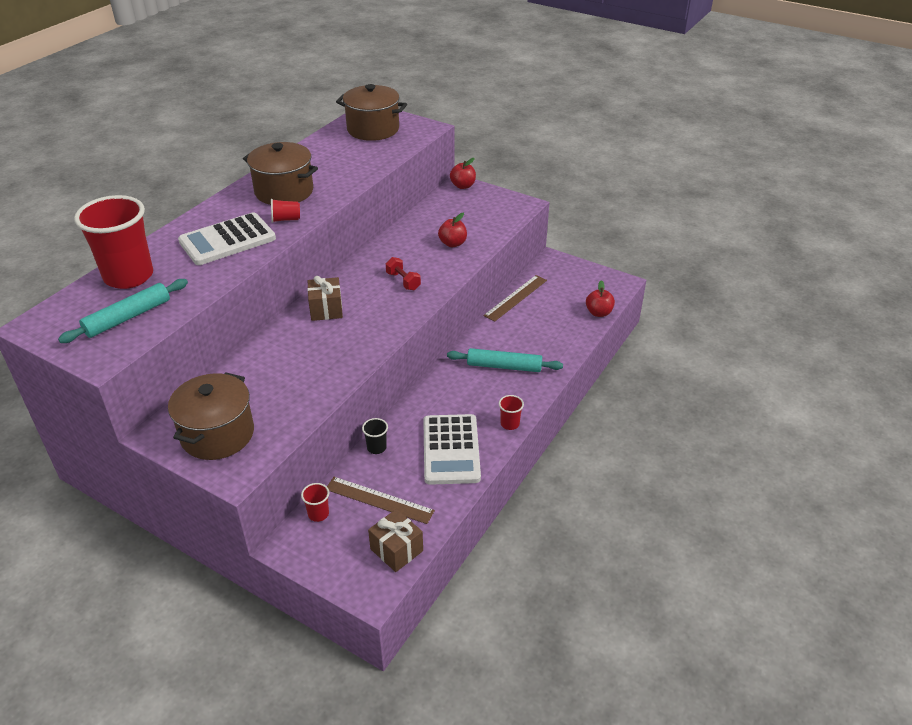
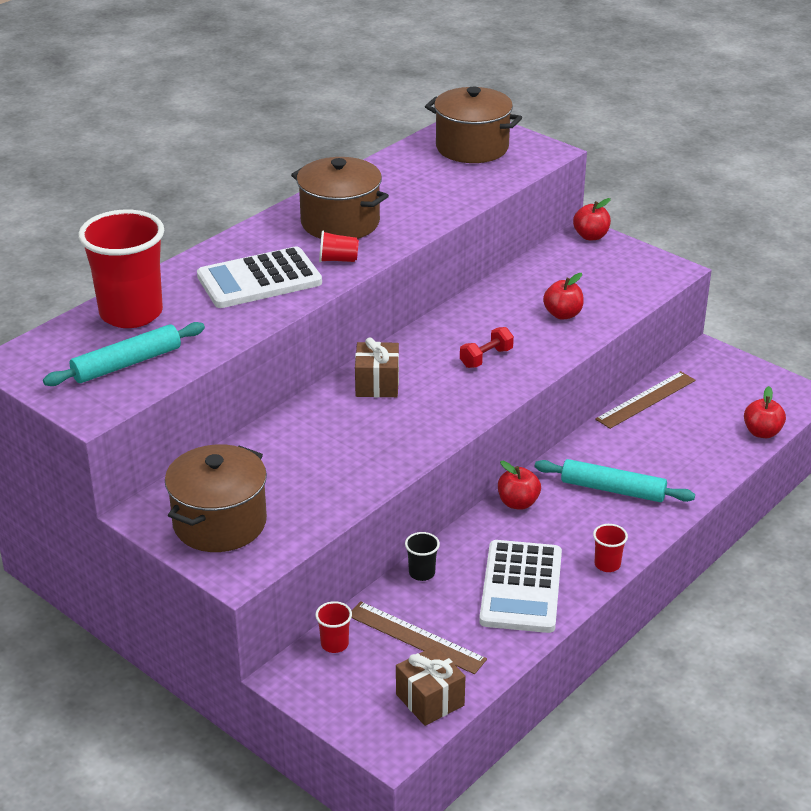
camera: 10 degrees right, 5 degrees down
red dumbbell [386,257,421,290] -> red dumbbell turned 75 degrees clockwise [460,327,514,368]
none -> red apple [498,461,541,510]

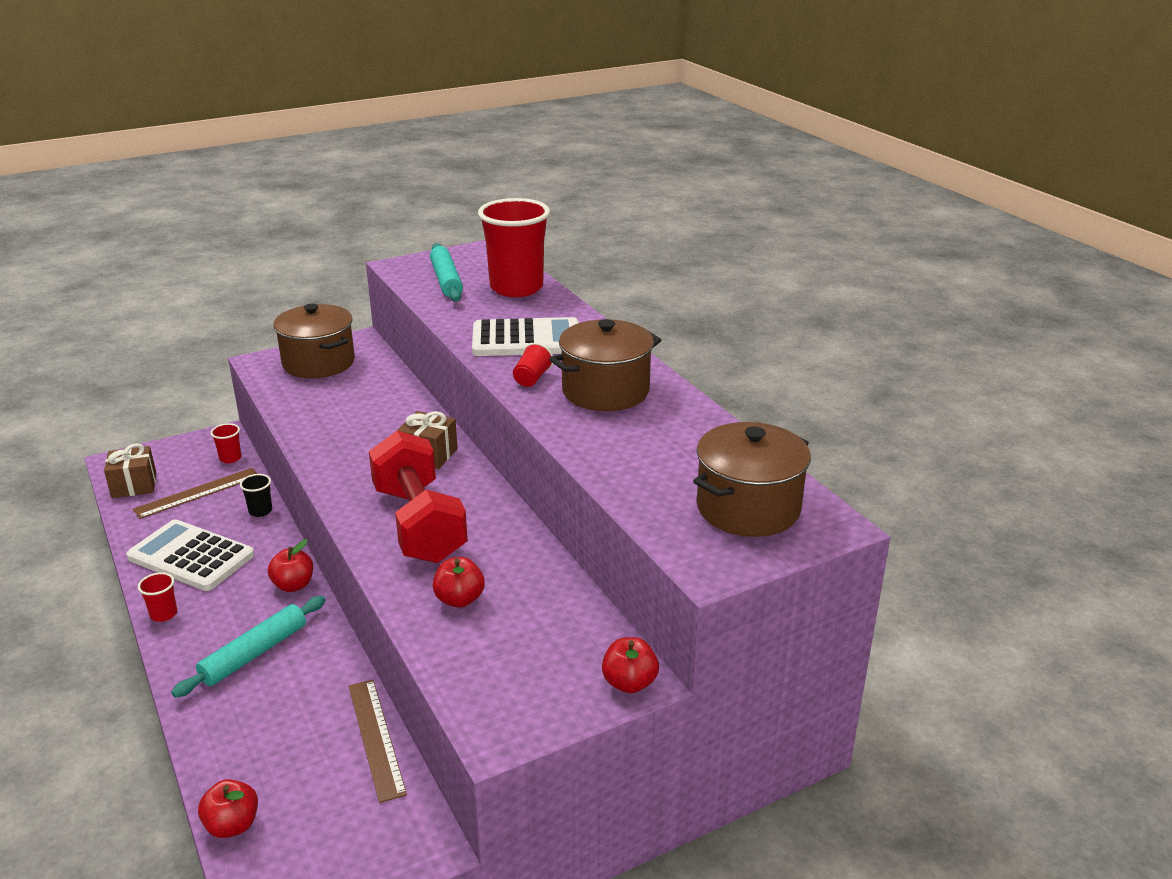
camera: 110 degrees right, 5 degrees down
white calculator [197,247,322,308] -> white calculator turned 90 degrees clockwise [472,317,579,356]
red dumbbell [460,327,514,368] -> red dumbbell [369,430,468,563], size x2.42

